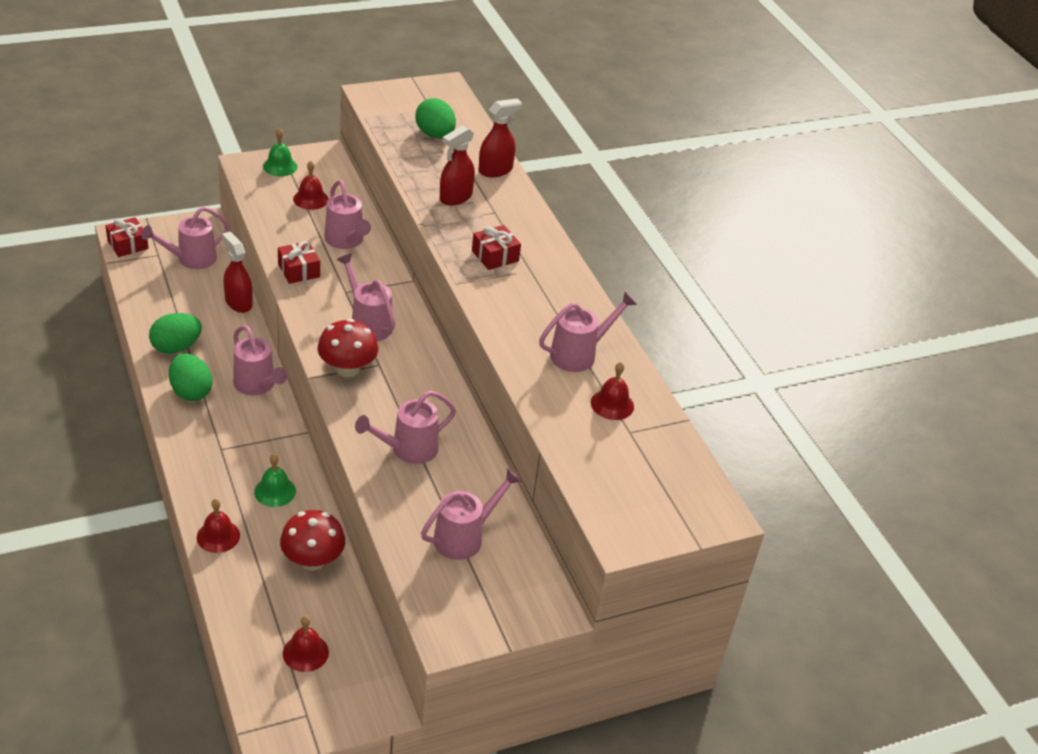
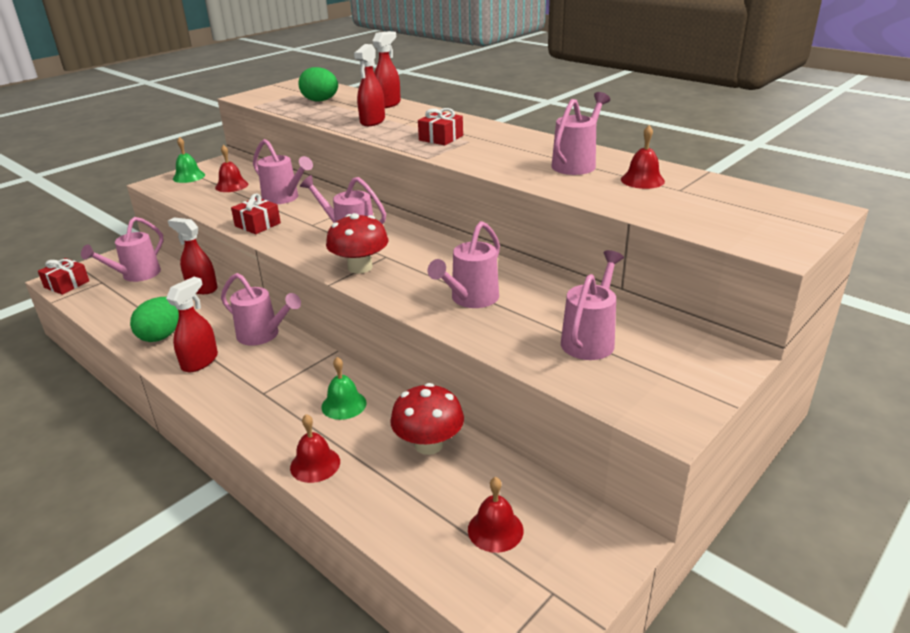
camera: 20 degrees left, 10 degrees down
green egg [169,354,213,401] -> red spray bottle [166,277,218,372]

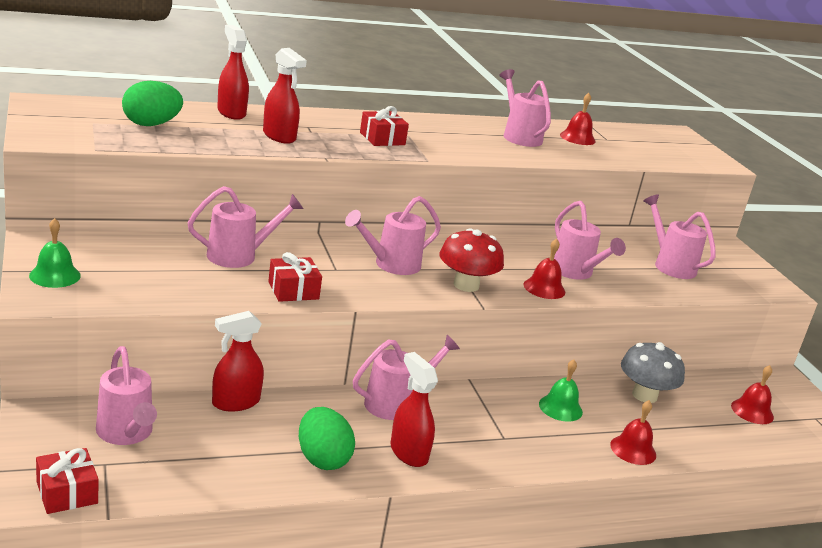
camera: 65 degrees left, 5 degrees down
red bell [215,145,248,192] -> red bell moved to [524,239,565,299]
red mushroom [390,383,464,455] -> grey mushroom [621,342,685,403]

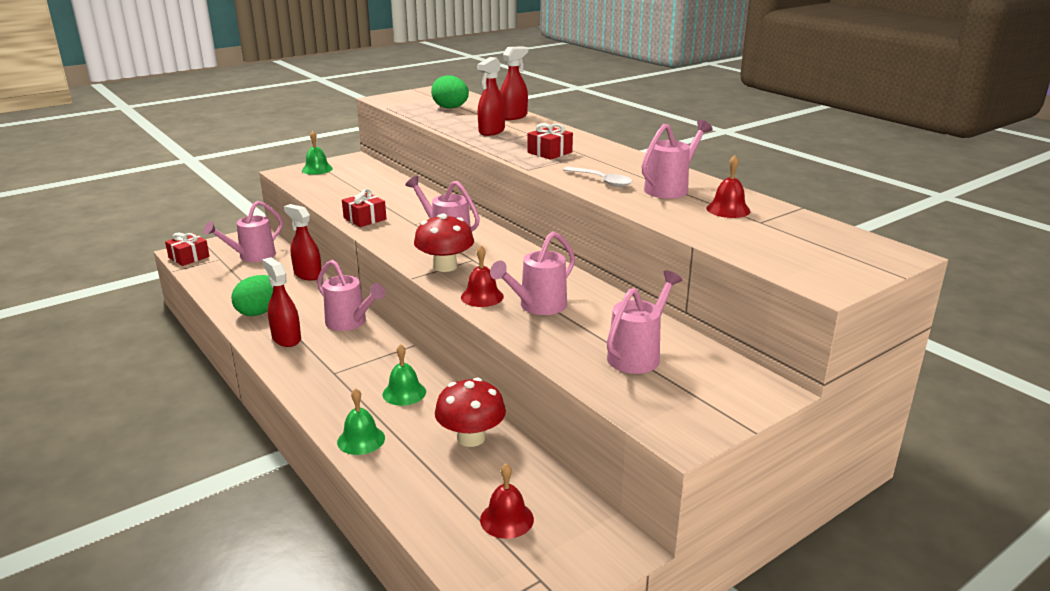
camera: 75 degrees right, 0 degrees up
pink watering can [188,186,303,268] -> none
red spray bottle [390,352,438,467] -> red spray bottle turned 75 degrees counterclockwise [262,257,301,347]
red bell [610,400,656,465] -> green bell [337,388,385,455]
grey mushroom [621,342,685,403] -> red mushroom [435,378,506,447]
none -> white spoon [563,167,632,187]

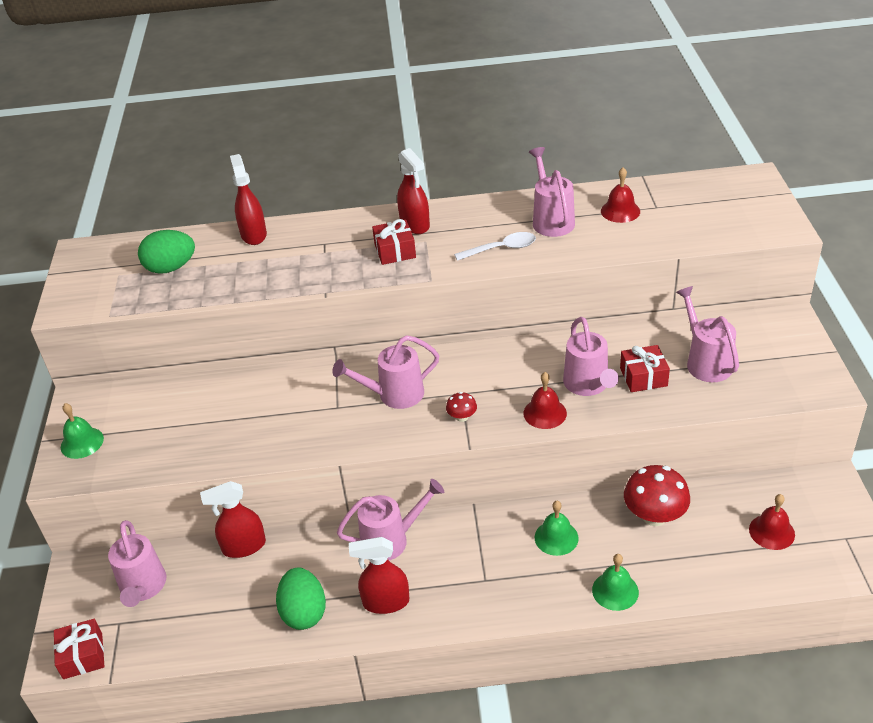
camera: 55 degrees left, 15 degrees up
red gift [342,189,386,227] -> red gift moved to [620,345,670,392]
red mushroom [414,214,474,272] -> red mushroom [446,392,477,422], size x0.48
red spray bottle [477,57,505,136] -> red spray bottle moved to [397,148,430,234]

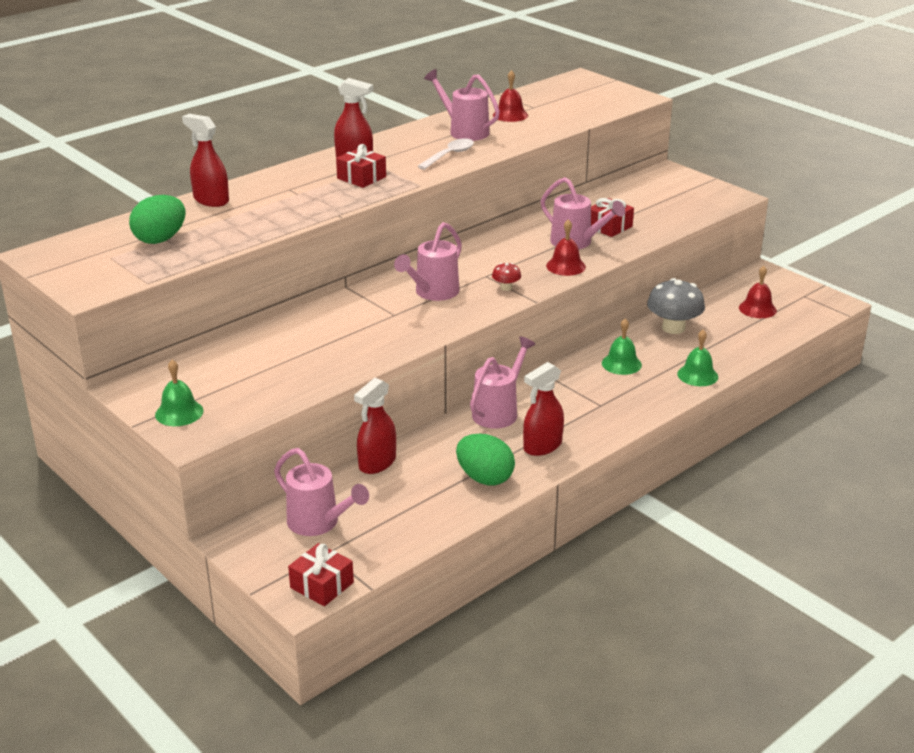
camera: 40 degrees left, 10 degrees down
red mushroom [624,465,690,526] -> grey mushroom [647,278,705,334]
pink watering can [676,286,739,382] -> none

